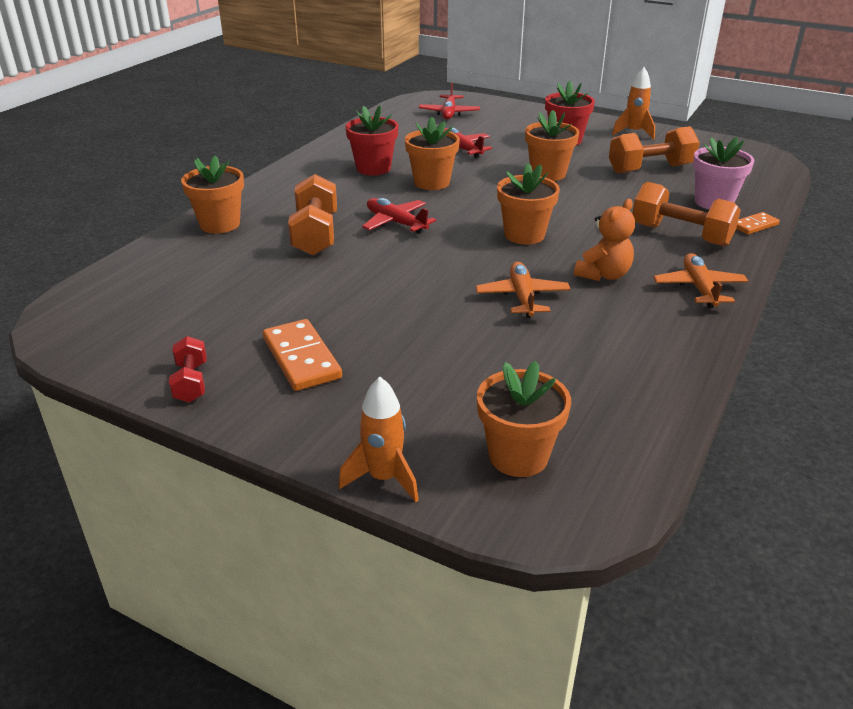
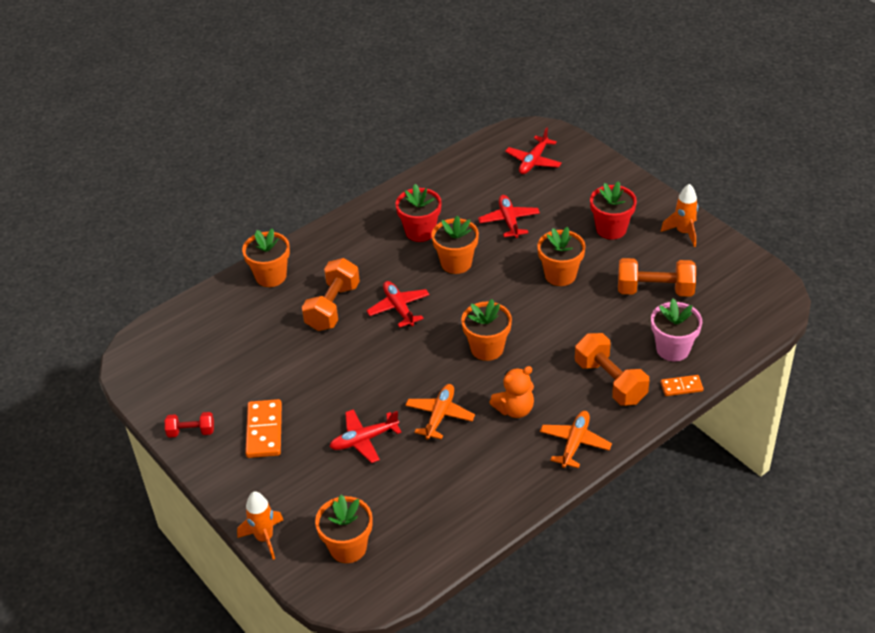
camera: 25 degrees right, 10 degrees up
red dumbbell [169,336,207,403] -> red dumbbell turned 75 degrees clockwise [165,412,214,438]
none -> red plane [329,409,402,463]

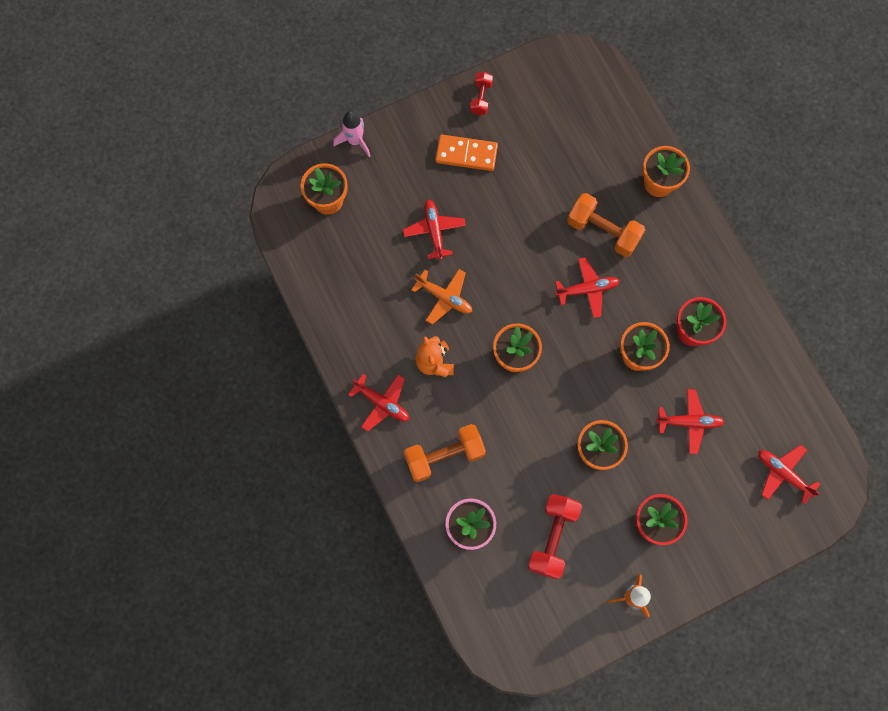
camera: 100 degrees right, 30 degrees up
orange rocket [237,492,283,560] -> pink rocket [333,111,370,157]
orange plane [540,411,612,468] -> red plane [348,374,409,432]
orange dumbbell [618,258,696,297] -> red dumbbell [528,494,582,579]
orange domino [661,375,703,396] -> none

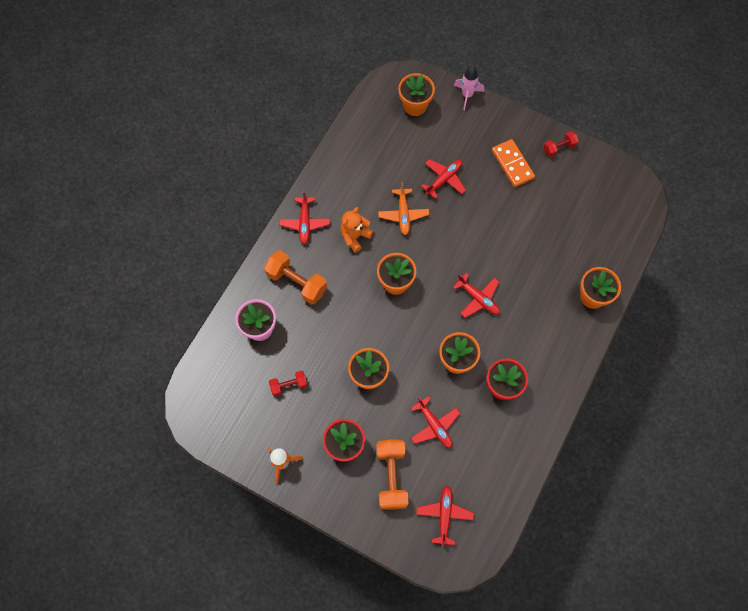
camera: 55 degrees right, 5 degrees down
red dumbbell [528,494,582,579] -> red dumbbell [269,371,307,396], size x0.57
orange dumbbell [567,193,645,257] -> orange dumbbell moved to [376,439,408,510]

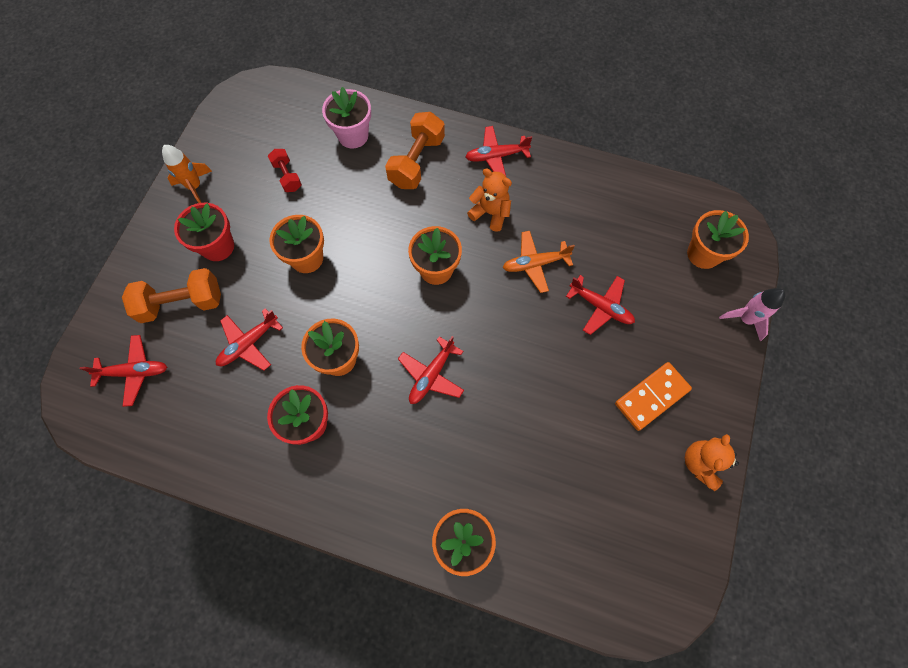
camera: 80 degrees right, 0 degrees up
red dumbbell [544,131,579,157] -> orange teddy bear [685,434,739,491]

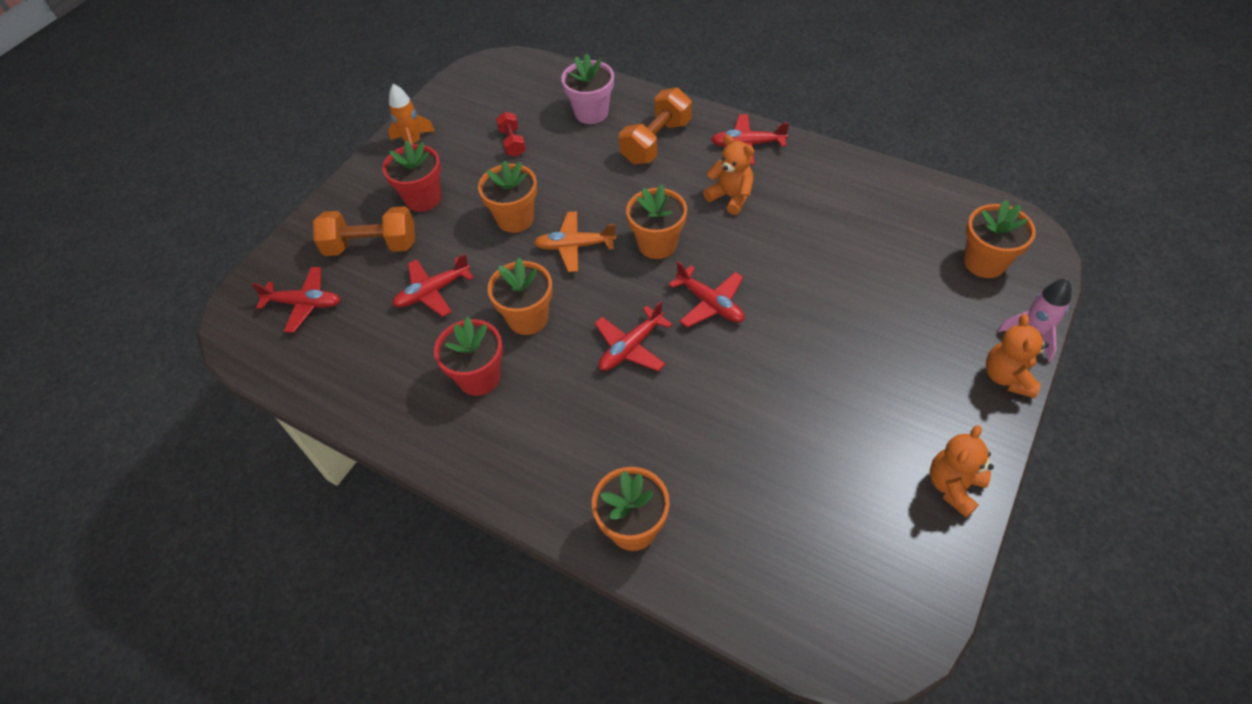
camera: 15 degrees right, 15 degrees down
orange plane [503,231,575,293] -> orange plane moved to [534,211,616,272]
red plane [566,275,635,335] -> red plane moved to [668,261,744,328]
orange domino [615,362,692,431] -> none
none -> orange teddy bear [986,314,1049,398]

